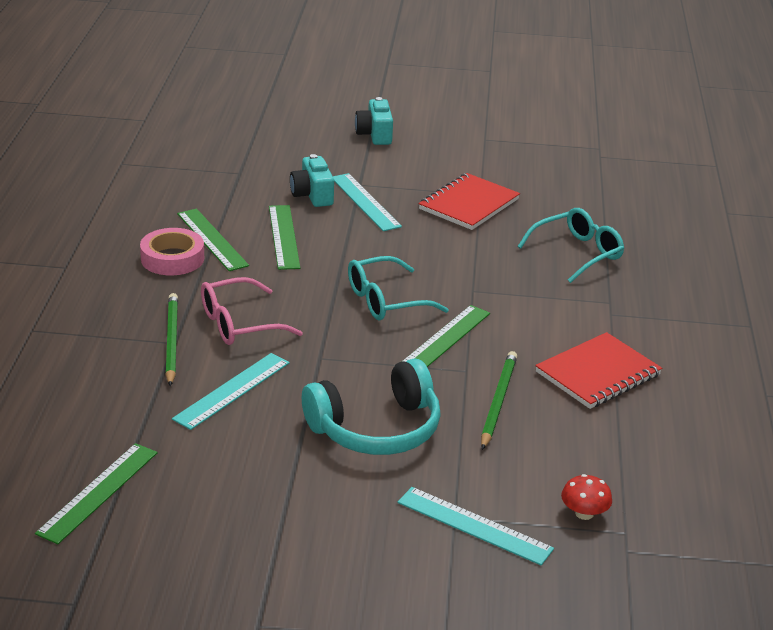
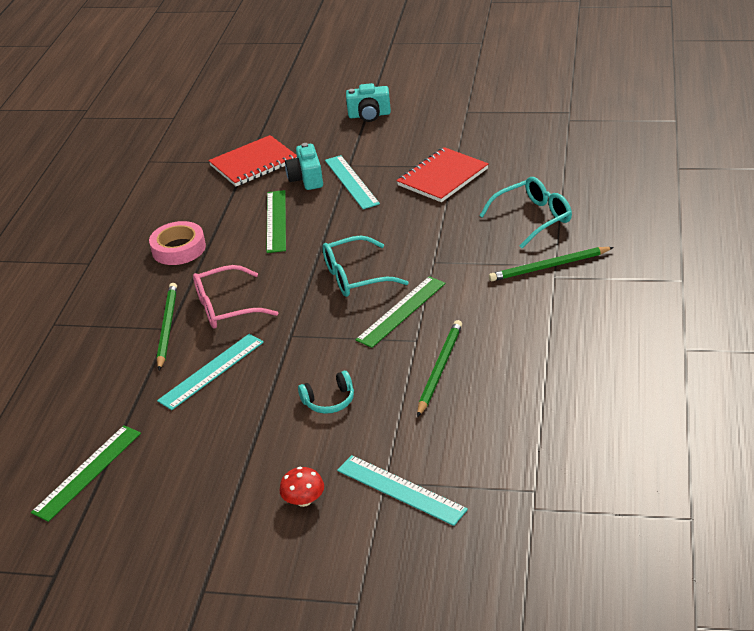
camera: 10 degrees right, 5 degrees up
green ruler [177,208,249,271] -> none
turquoise headphones [302,359,441,455] -> turquoise headphones [298,371,354,414], size x0.47
turquoise camera [355,97,393,145] -> turquoise camera turned 90 degrees counterclockwise [346,83,391,122]
red notebook [535,332,662,409] -> red notebook moved to [209,135,297,186]
red mushroom [561,474,612,520] -> red mushroom moved to [279,467,324,507]
none -> green pencil [489,247,614,281]

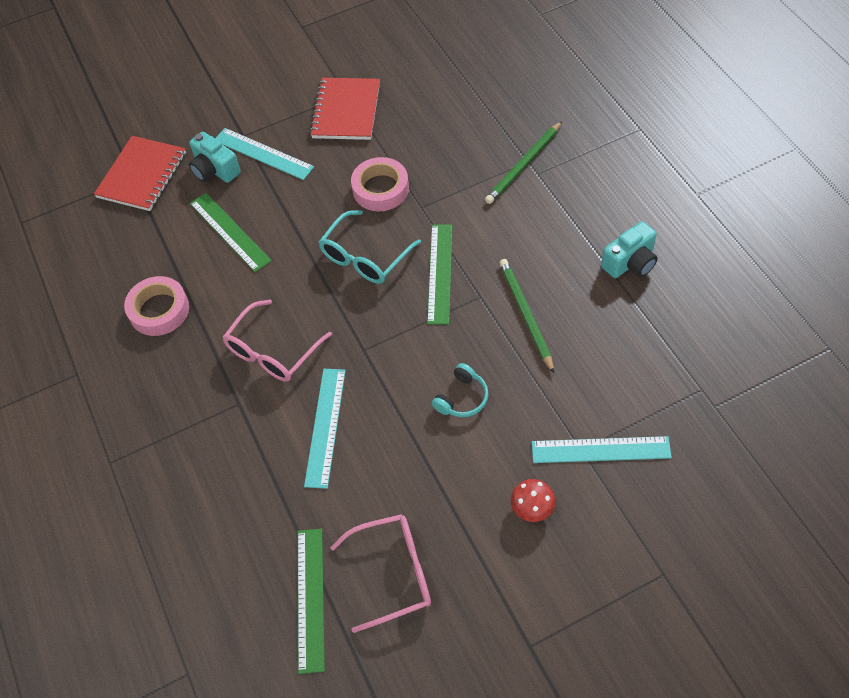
camera: 35 degrees left, 20 degrees up
green pencil [157,283,177,370] -> none
turquoise camera [346,83,391,122] -> turquoise camera moved to [601,221,658,278]
turquoise glasses [479,177,572,248] -> none
none -> pink glasses [330,514,431,633]
none -> pink tape [351,157,409,211]

